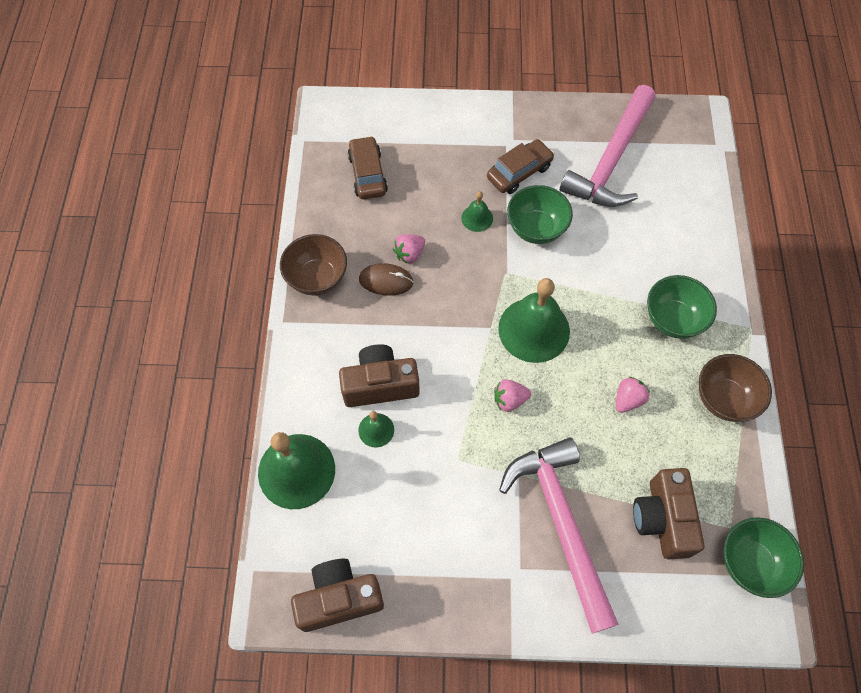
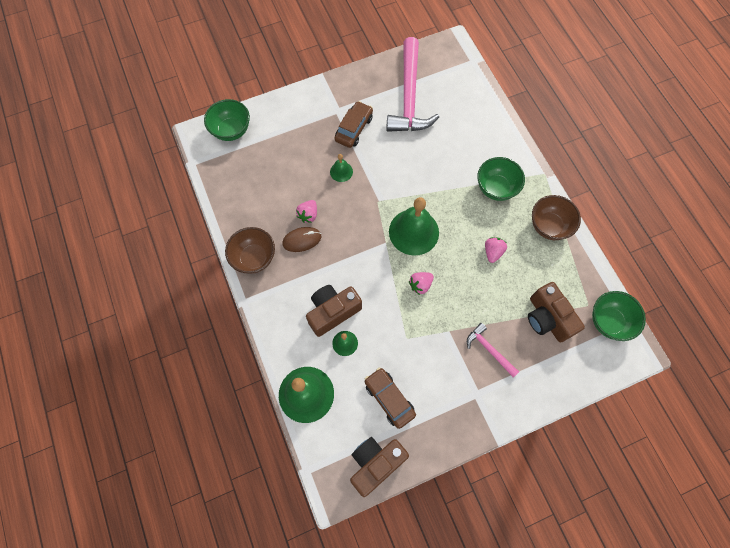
camera: 25 degrees left, 5 degrees up
brown car [348,136,388,199] -> brown car moved to [365,367,416,429]
pink hammer [499,438,619,634] -> pink hammer [467,323,519,377], size x0.48
green bowl [507,185,573,244] -> green bowl moved to [204,99,250,141]

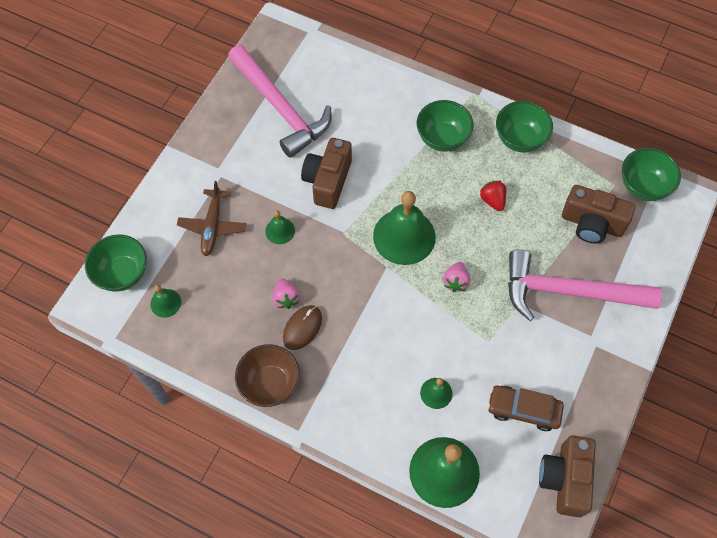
camera: 40 degrees left, 5 degrees down
brown camera [306,285,362,337] -> brown camera moved to [301,138,352,209]
brown car [334,101,373,148] -> none
pink hammer [467,323,519,377] -> pink hammer [508,249,662,321], size x2.10
pink strawberry [485,237,507,263] -> red strawberry [480,181,506,211]
brown bowl [532,195,581,240] -> green bowl [496,101,553,152]
none -> green bell [150,285,181,318]
none -> brown plane [177,181,246,256]

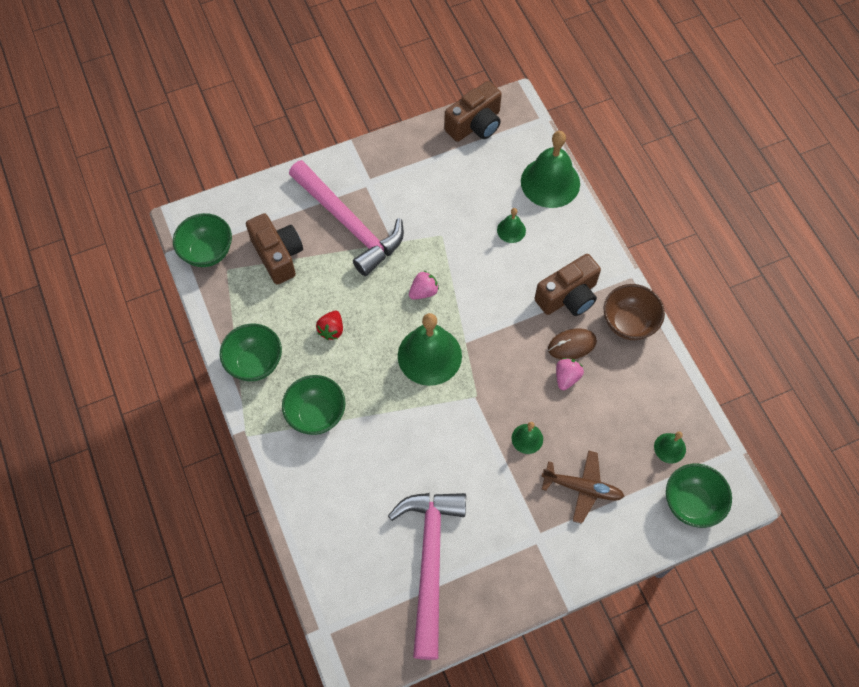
camera: 140 degrees left, 0 degrees up
brown plane [177,181,246,256] -> brown plane turned 60 degrees clockwise [541,450,625,524]
brown camera [301,138,352,209] -> brown camera moved to [534,254,601,316]
brown car [487,386,564,431] -> none

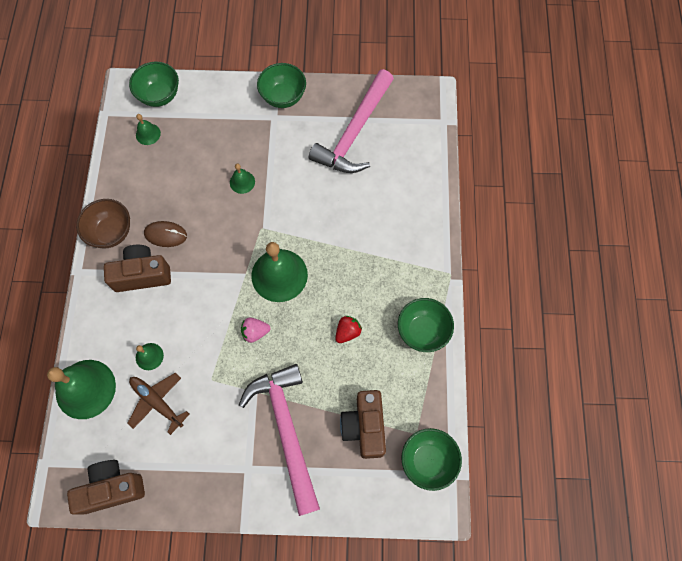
camera: 155 degrees left, 5 degrees up
green bowl [282,375,345,435] -> green bowl moved to [257,63,306,108]
brown plane [541,450,625,524] -> brown plane moved to [127,373,190,435]
pink strawberry [556,358,584,390] -> none

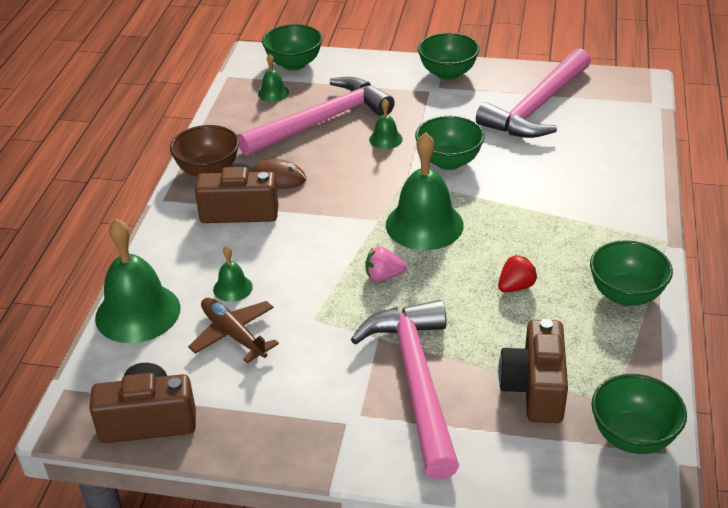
camera: 10 degrees right, 30 degrees down
none -> pink hammer [237,77,395,156]
none -> green bowl [415,116,485,170]

